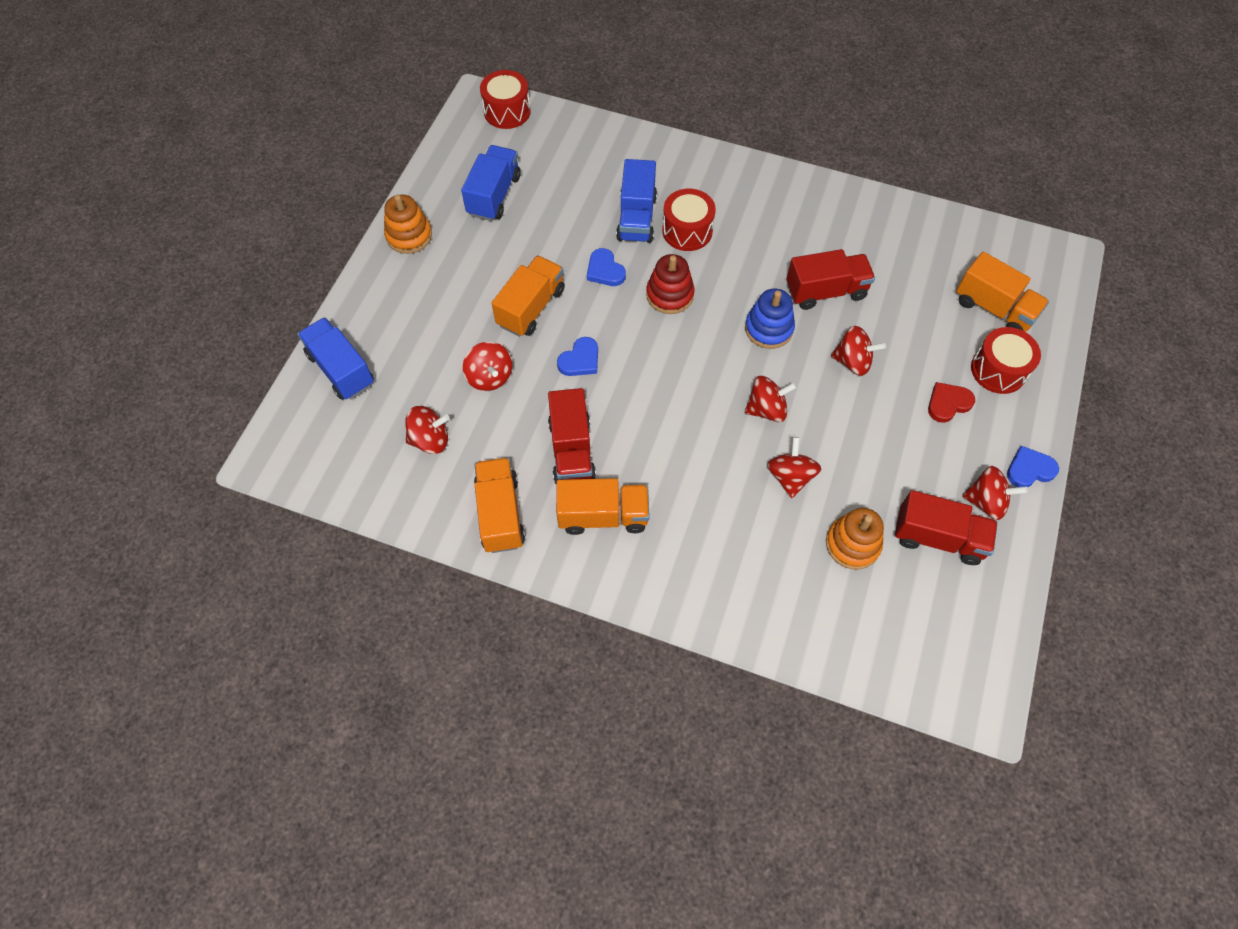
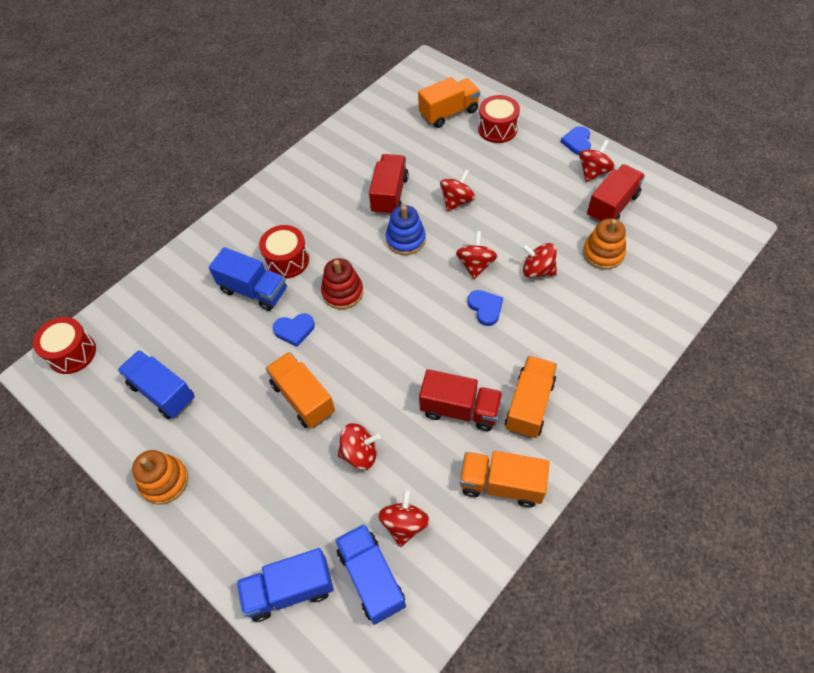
camera: 65 degrees left, 5 degrees down
blue heart [557,337,598,376] -> blue heart moved to [468,290,503,326]
red heart [928,382,975,423] -> none
none -> blue truck [335,524,406,625]

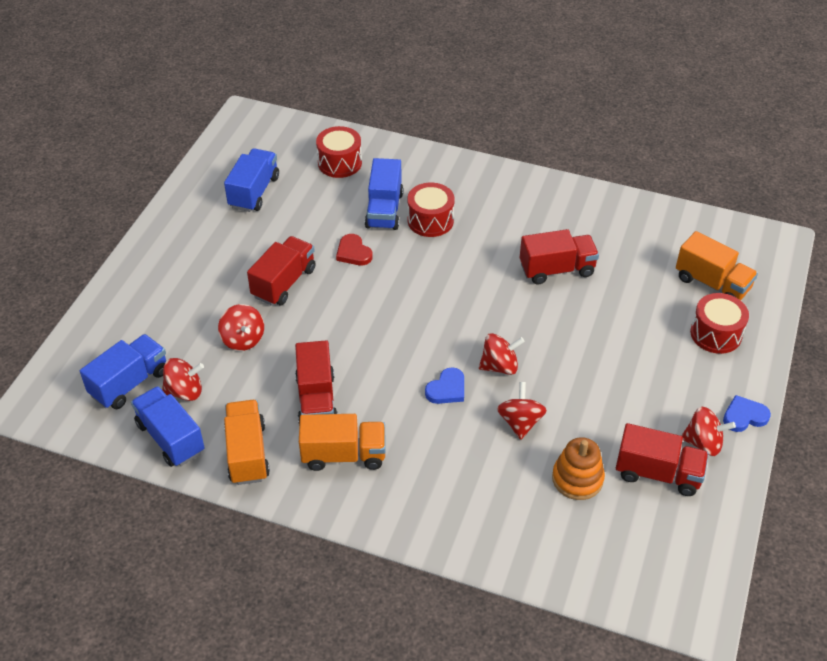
camera: 65 degrees right, 10 degrees down
red drum [33,317,96,374] -> red drum moved to [316,126,362,178]
orange stacking toy [132,450,188,505] -> none
blue truck [236,548,334,622] -> blue truck moved to [131,386,205,467]
orange truck [265,352,335,429] -> red truck [247,236,316,306]
blue heart [273,314,315,347] -> red heart [336,234,373,265]
red stacking toy [321,258,363,309] -> none
blue stacking toy [386,205,426,255] -> none
red spinning top [440,169,475,212] -> none

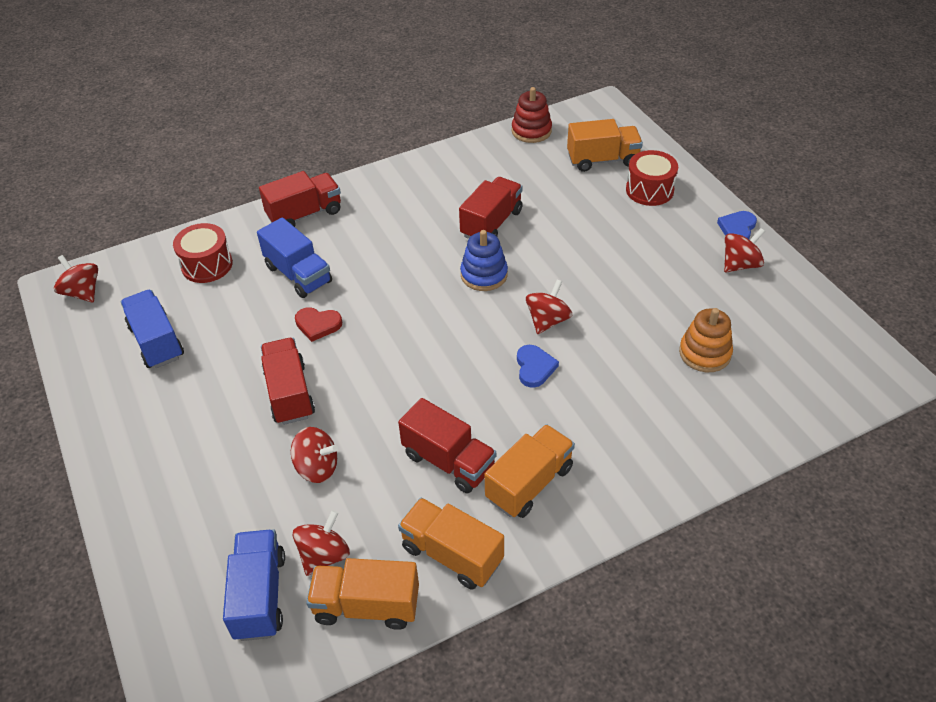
camera: 45 degrees left, 0 degrees up
blue truck [131,386,205,467] -> orange truck [306,558,419,630]
red drum [408,183,455,237] -> none
red spinning top [497,382,547,440] -> red spinning top moved to [54,255,98,303]
red truck [616,423,709,496] -> red truck moved to [259,171,341,227]
none -> blue stacking toy [460,230,508,291]
none -> red stacking toy [512,87,552,143]

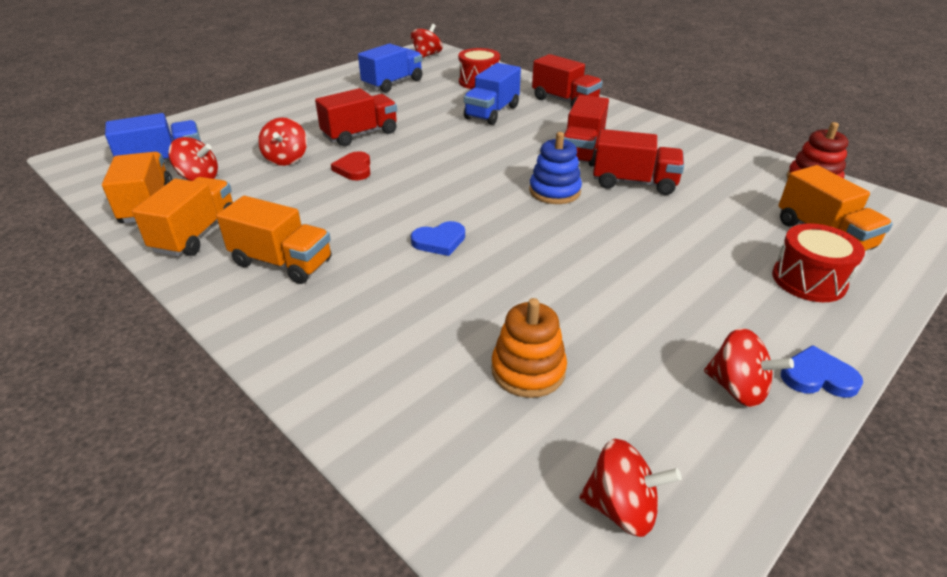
camera: 70 degrees right, 10 degrees down
red heart [295,307,342,342] -> red heart moved to [331,151,371,180]
red truck [398,398,496,493] -> red truck moved to [564,95,609,167]
red spinning top [526,280,572,334] -> red spinning top moved to [580,439,681,537]

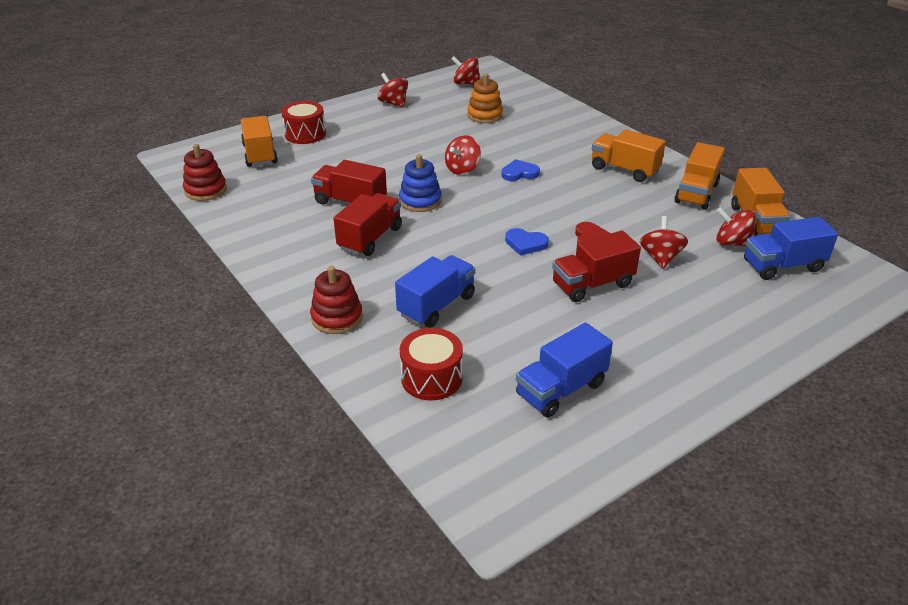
camera: 170 degrees left, 0 degrees up
red spinning top [411,24,443,58] -> red spinning top moved to [445,135,481,175]
red truck [532,54,603,107] -> red stacking toy [310,266,363,334]
blue heart [781,345,863,398] -> blue heart moved to [505,228,549,256]

